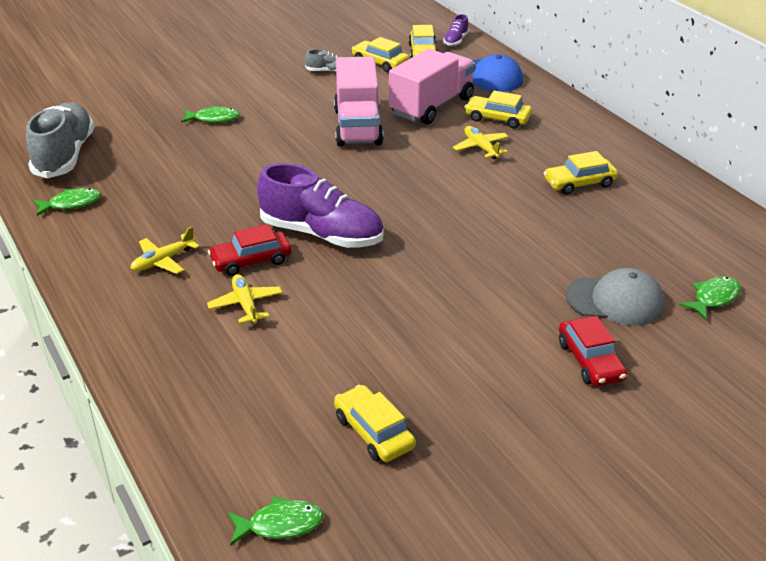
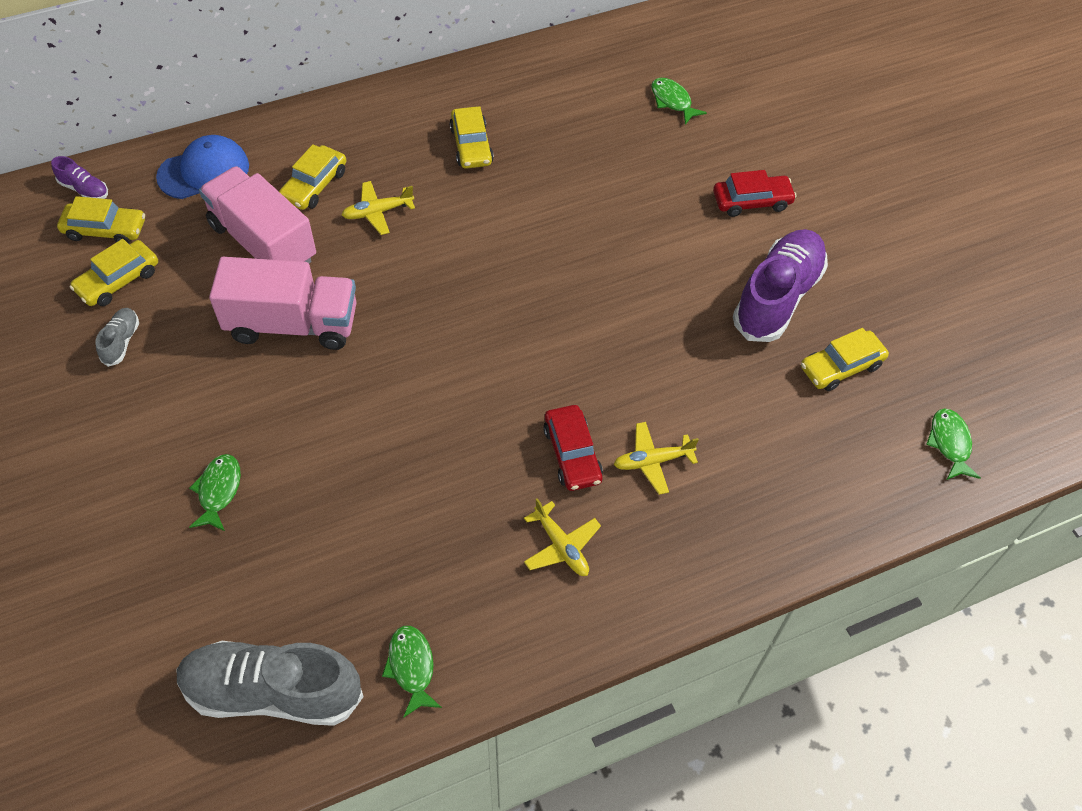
camera: 85 degrees left, 20 degrees up
purple shoe [257,163,384,248] -> purple shoe moved to [733,229,828,342]
grey cap [566,268,665,326] -> none

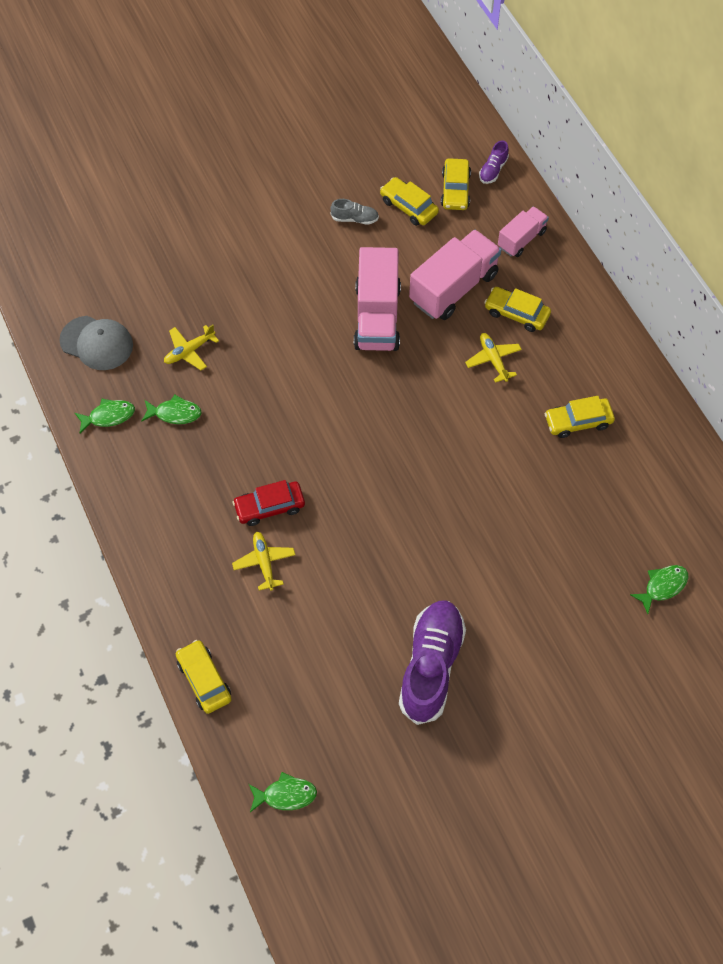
camera: 90 degrees right, 5 degrees up
blue cap [156,135,249,199] -> pink truck [498,206,549,257]
grey shoe [176,641,364,726] -> grey cap [60,316,133,370]
green fish [189,454,241,531] -> green fish moved to [141,395,202,424]
yellow plane [524,498,601,576] -> yellow plane moved to [164,325,219,370]
red car [713,170,797,217] -> none
purple shoe [733,229,828,342] -> purple shoe turned 105 degrees counterclockwise [399,601,466,725]
yellow car [801,328,889,391] -> yellow car moved to [176,640,232,714]

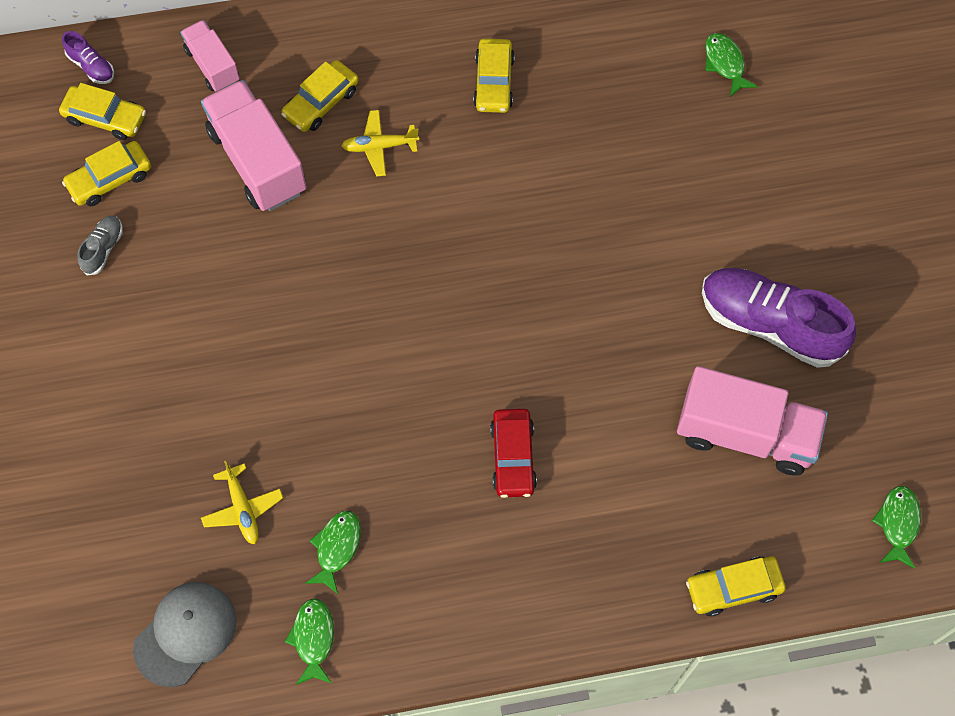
camera: 75 degrees left, 5 degrees up
yellow plane [232,532,295,591] -> none
pink truck [354,247,401,351] -> pink truck moved to [677,366,828,476]

